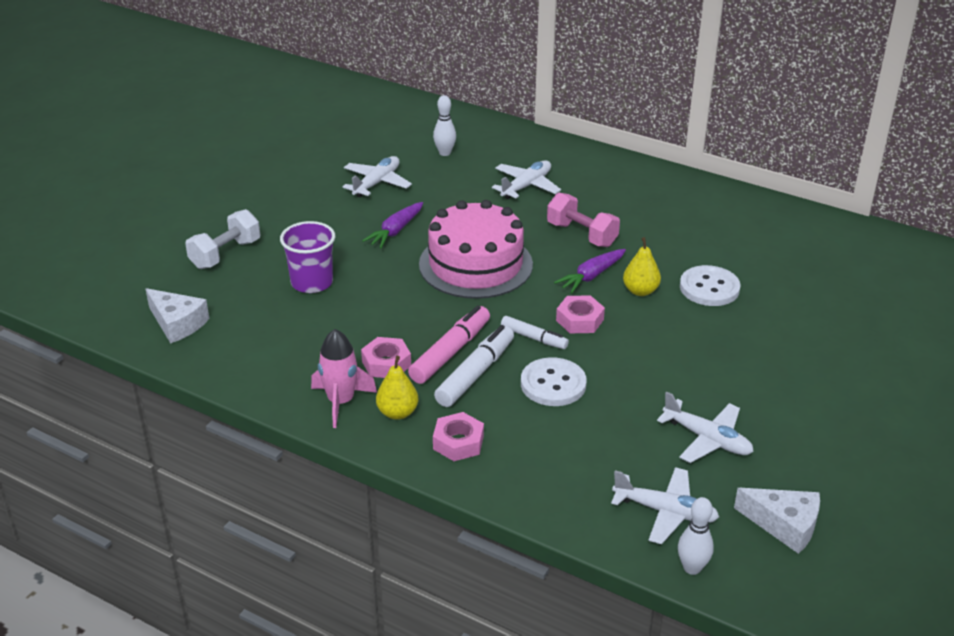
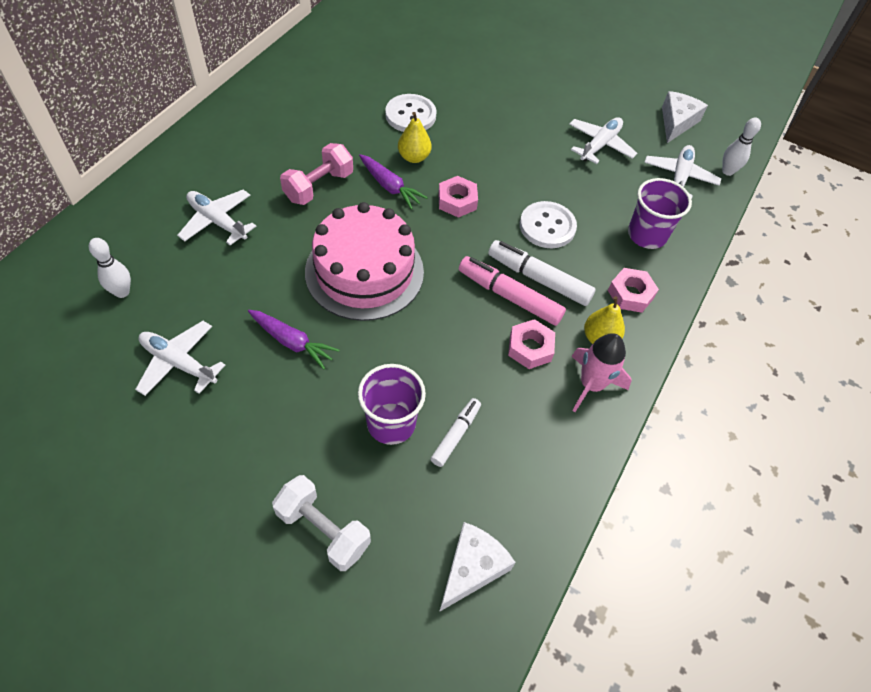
camera: 95 degrees left, 20 degrees up
white marker [501,316,569,349] -> white marker moved to [431,398,481,467]
none -> purple cup [628,178,692,249]

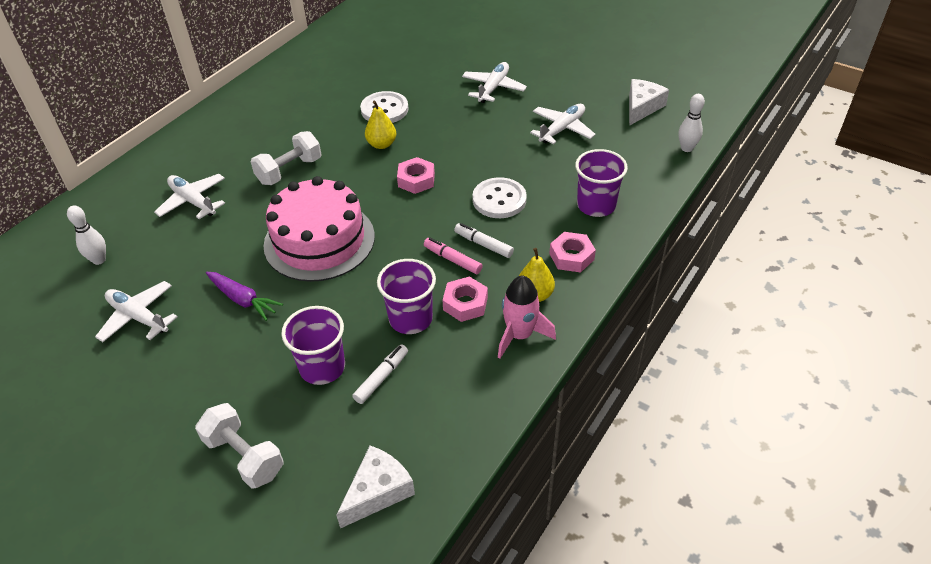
camera: 10 degrees right, 10 degrees down
pink dumbbell [280,143,353,205] -> white dumbbell [251,131,322,185]
purple carrot [359,154,428,210] -> none
pink marker [459,256,566,326] -> pink marker [424,238,483,274], size x0.61
white marker [488,240,596,306] -> white marker [454,223,514,258], size x0.61
white plane [644,145,721,200] -> white plane moved to [462,62,527,103]
none -> purple cup [377,259,436,334]

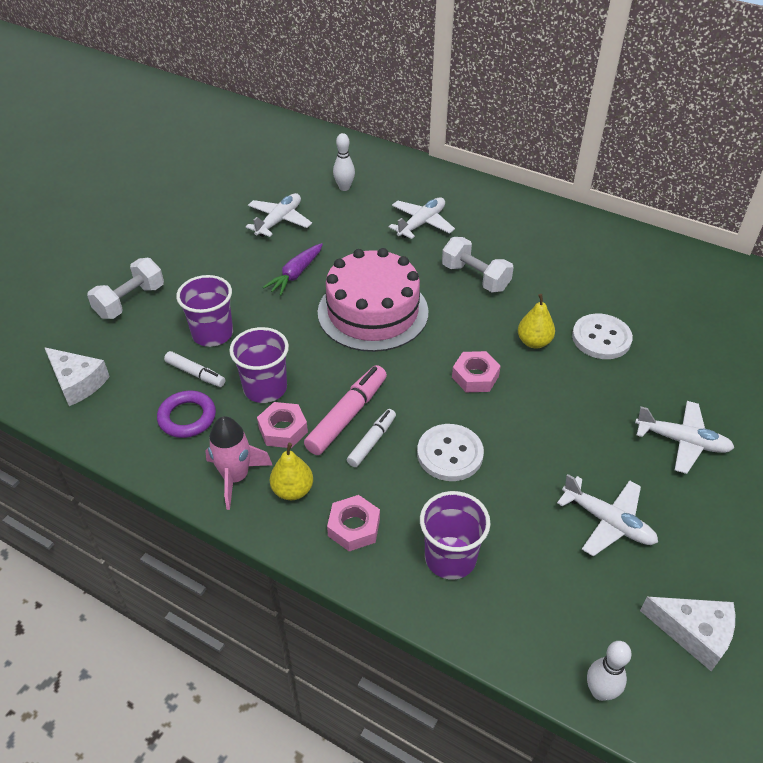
camera: 85 degrees right, 0 degrees up
pink marker [424,238,483,274] -> pink marker [304,365,387,455], size x1.63
none -> purple ring [157,391,216,438]

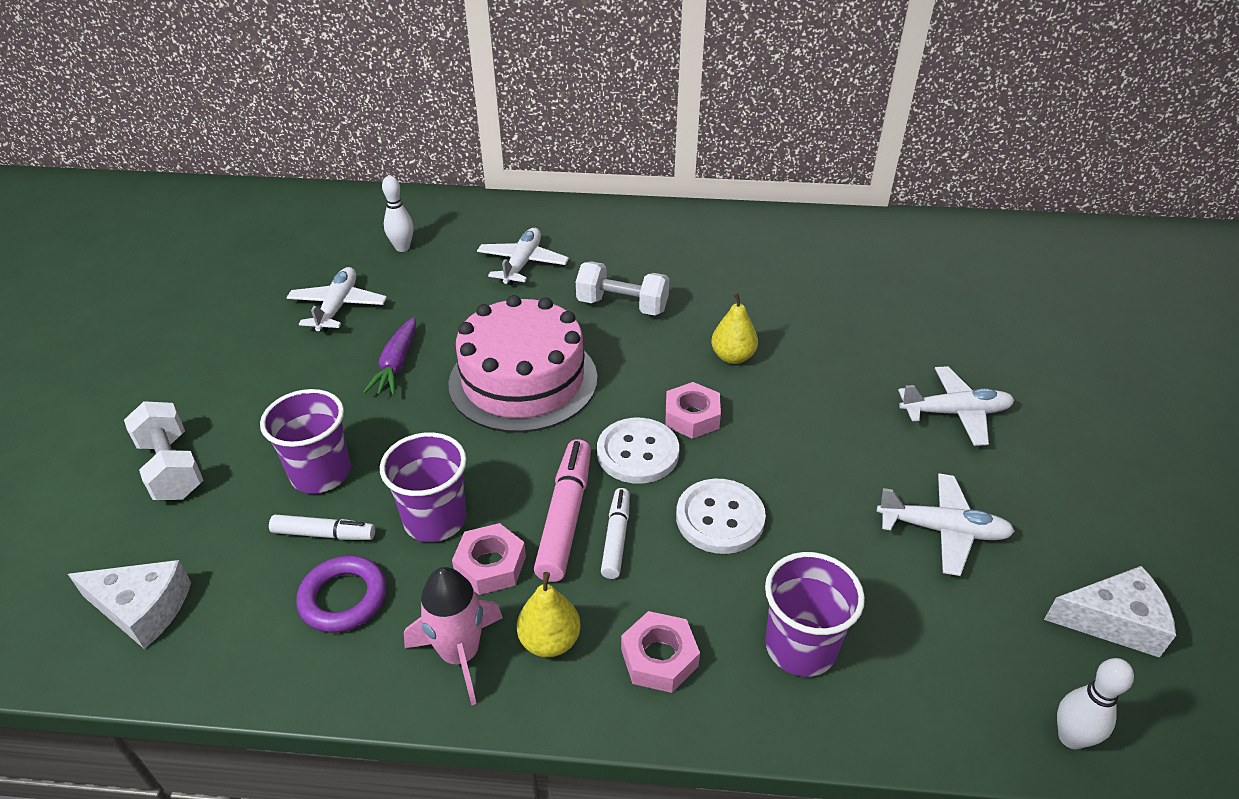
camera: 25 degrees left, 5 degrees down
white dumbbell [87,258,164,319] -> white dumbbell turned 45 degrees counterclockwise [124,401,203,500]
white button [572,314,633,359] -> white button moved to [597,418,679,484]

